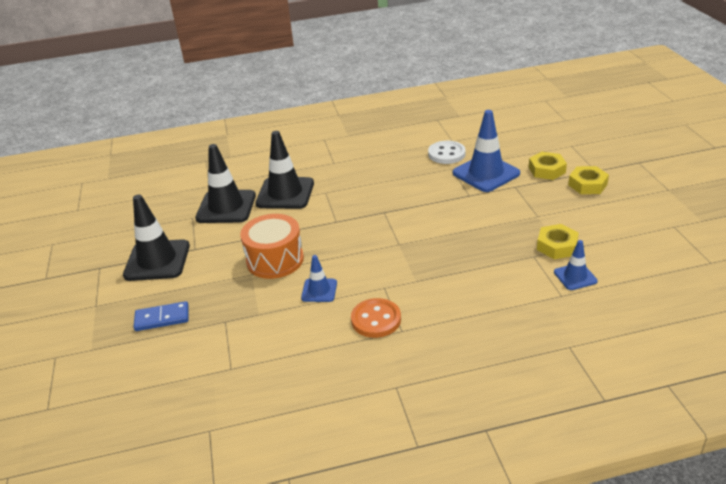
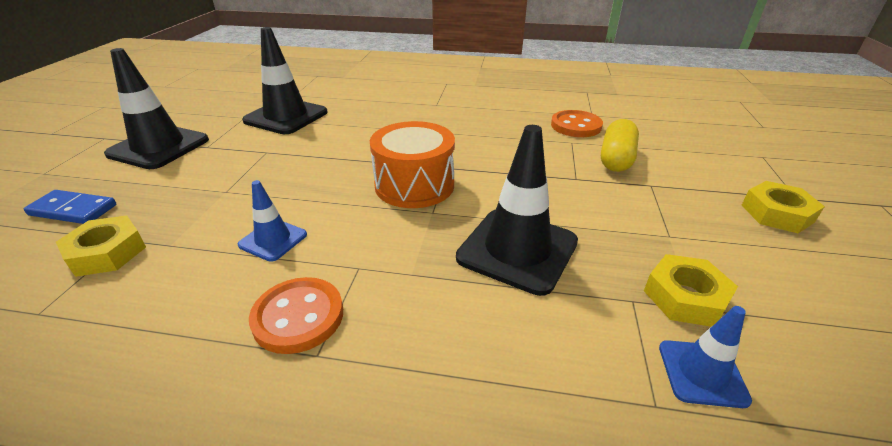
camera: 20 degrees right, 0 degrees up
orange drum [240,214,304,279] -> orange drum moved to [370,121,455,208]
black traffic cone [255,131,314,209] -> black traffic cone moved to [456,125,578,296]
white button [428,141,466,164] -> orange button [551,110,603,137]
blue traffic cone [453,110,520,192] -> yellow capsule [601,119,639,172]
yellow nut [529,152,567,180] -> yellow nut moved to [56,215,146,277]

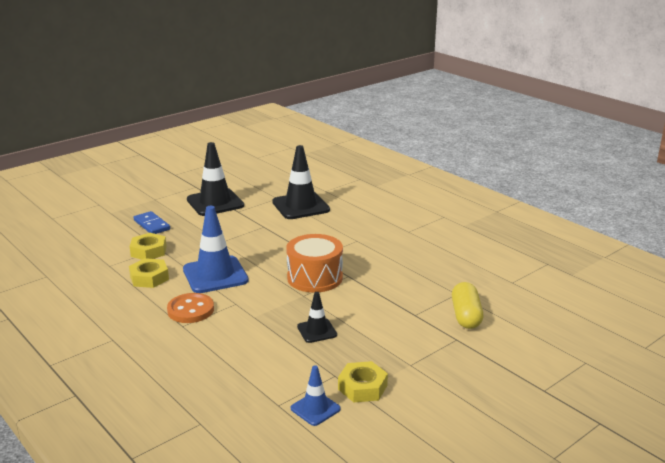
camera: 40 degrees right, 10 degrees down
blue traffic cone [238,180,307,262] -> blue traffic cone [183,206,249,293], size x1.89
black traffic cone [456,125,578,296] -> black traffic cone [297,292,337,343], size x0.53
orange button [551,110,603,137] -> none
yellow capsule [601,119,639,172] -> yellow capsule turned 60 degrees counterclockwise [452,282,483,329]
yellow nut [741,181,825,233] -> yellow nut moved to [129,258,169,288]

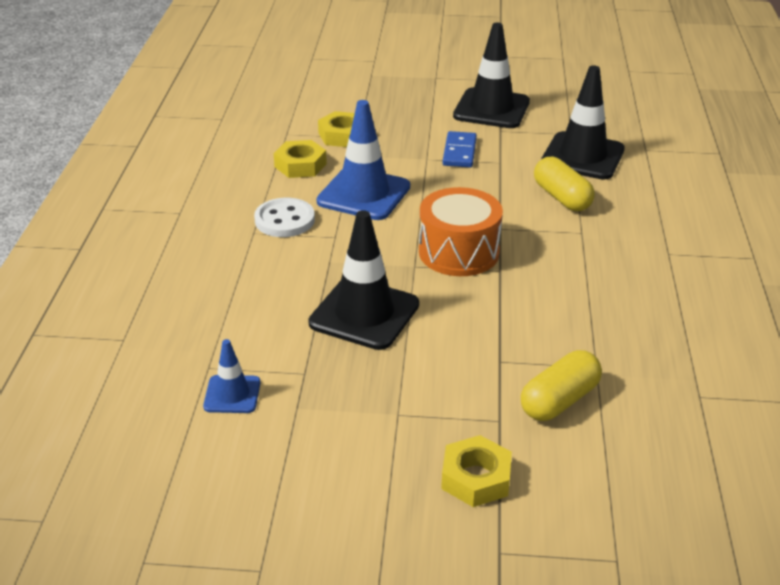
camera: 45 degrees right, 10 degrees up
blue domino [133,211,170,234] -> blue domino moved to [443,131,477,167]
orange button [167,293,214,323] -> white button [254,198,315,237]
black traffic cone [297,292,337,343] -> black traffic cone [308,210,419,350], size x1.89
yellow nut [338,361,388,403] -> yellow nut moved to [441,435,512,507]
none -> yellow capsule [534,157,595,211]

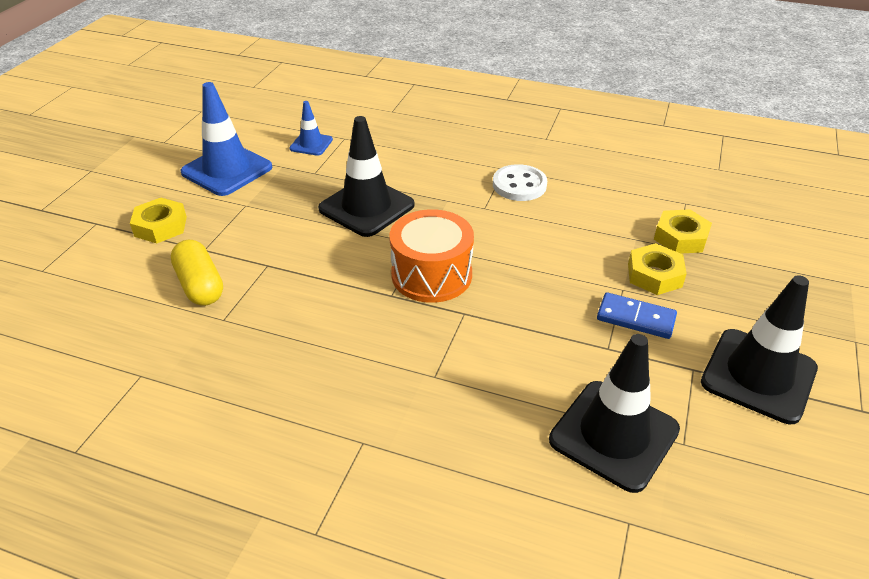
camera: 105 degrees right, 5 degrees up
yellow nut [274,140,327,178] -> yellow nut moved to [628,243,687,295]
blue traffic cone [316,100,410,220] -> blue traffic cone moved to [181,82,272,196]
yellow capsule [534,157,595,211] -> none

